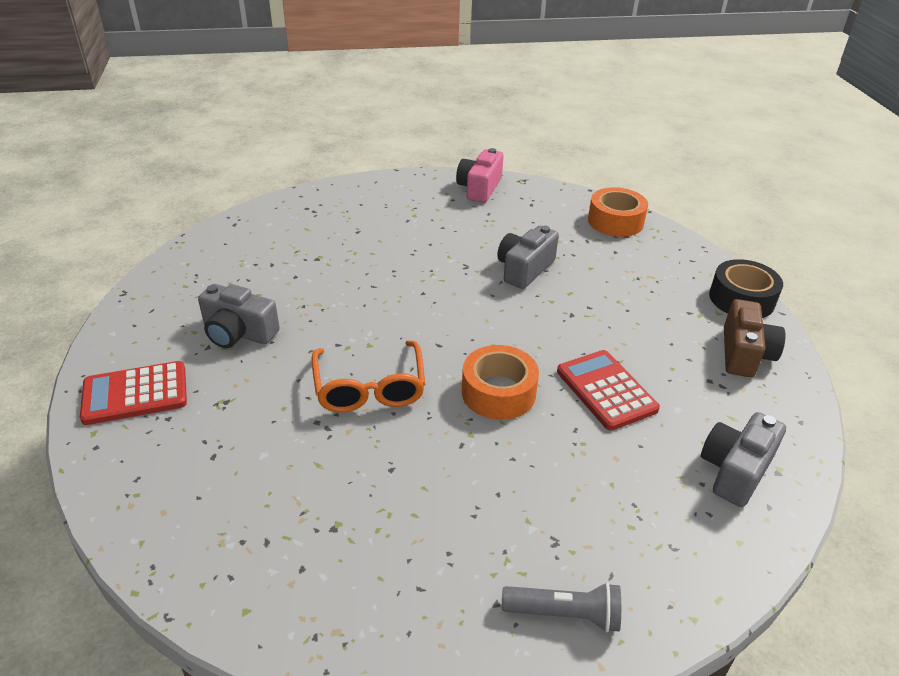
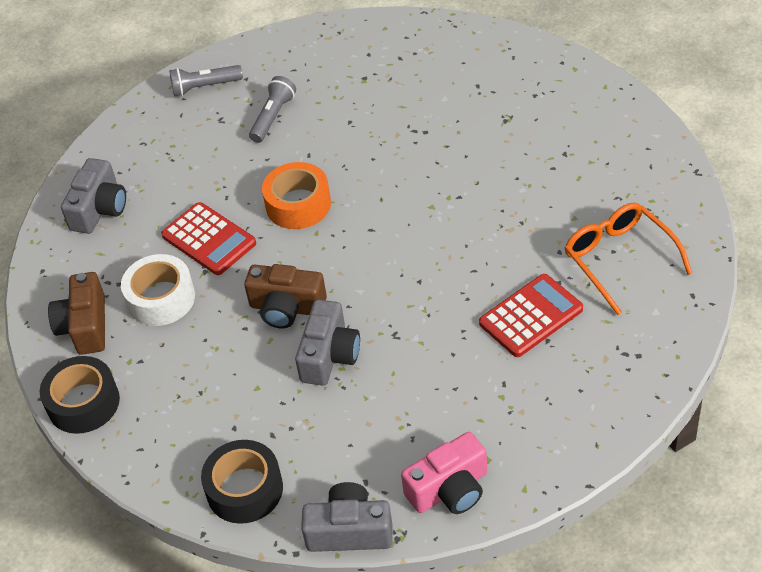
camera: 165 degrees right, 10 degrees up
red calculator [80,361,187,425] -> red calculator moved to [479,274,583,357]
grey camera [198,284,280,348] -> grey camera moved to [301,482,393,552]
orange glasses [312,340,425,412] -> orange glasses moved to [565,203,693,315]
pink camera [456,148,504,203] -> pink camera turned 60 degrees clockwise [401,432,487,514]
orange tape [588,187,648,237] -> black tape [201,440,283,524]
none -> white tape [121,254,195,326]
none -> brown camera [244,264,327,329]
none -> grey flashlight [249,76,296,143]

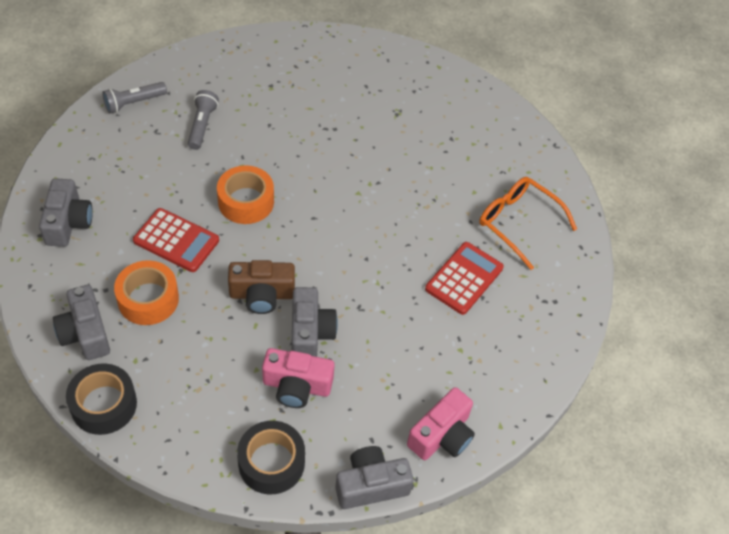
camera: 25 degrees left, 5 degrees up
brown camera [48,272,105,355] -> grey camera [53,285,110,360]
white tape [121,254,195,326] -> orange tape [114,260,179,325]
none -> pink camera [262,348,335,408]

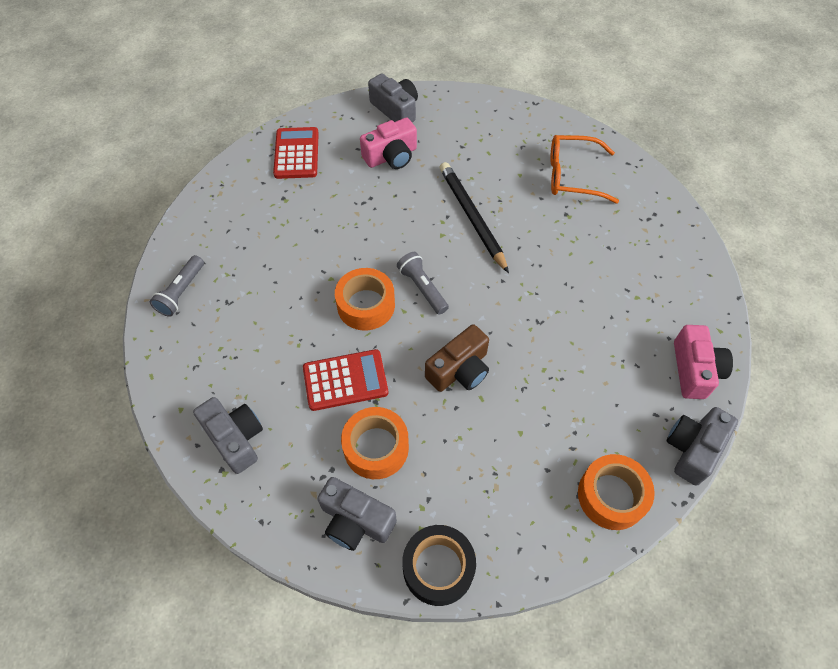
camera: 35 degrees left, 5 degrees up
grey flashlight [188,90,219,150] -> grey flashlight moved to [397,252,449,315]
black tape [237,421,305,494] -> orange tape [578,454,655,530]
pink camera [262,348,335,408] -> pink camera moved to [360,118,417,169]
grey camera [292,287,338,357] -> grey camera moved to [368,73,418,122]
red calculator [425,242,504,315] -> red calculator moved to [273,127,319,179]
none -> black pencil [440,162,509,273]

